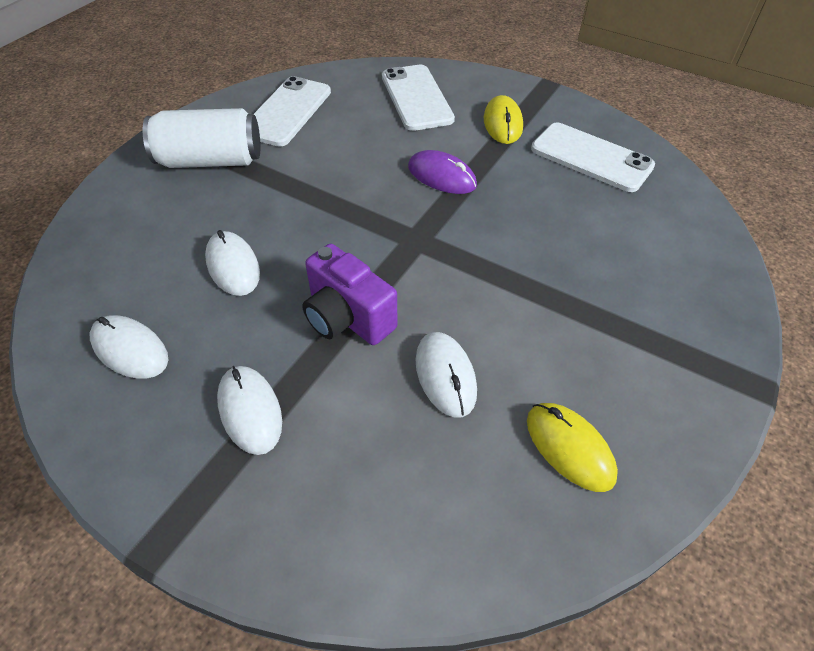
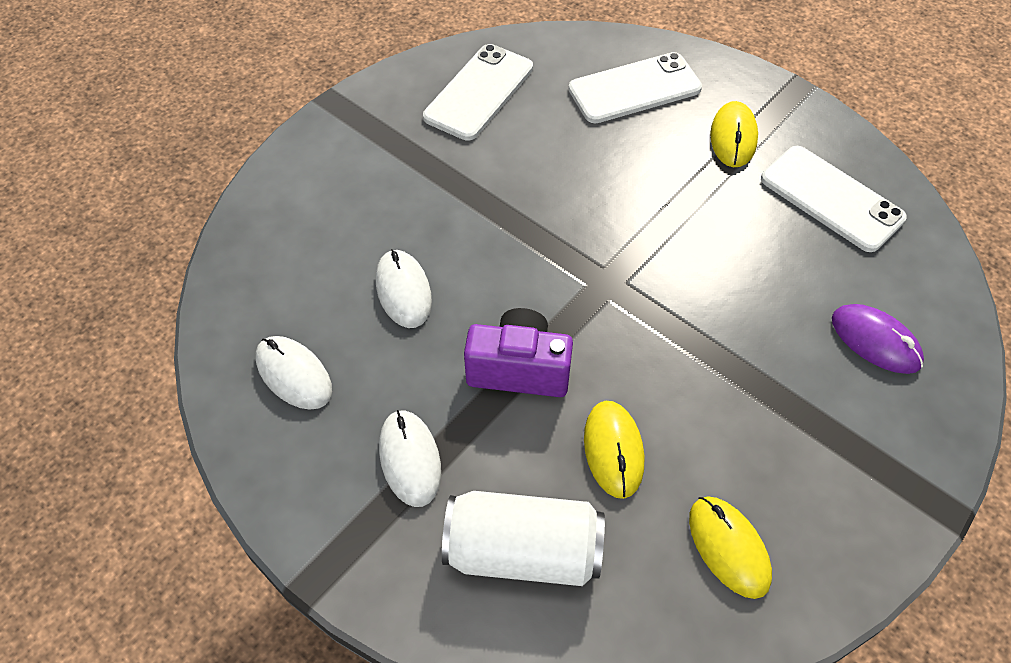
camera: 10 degrees right, 5 degrees up
white can [142,108,260,168] -> white can moved to [442,491,605,586]
purple camera [302,244,397,345] -> purple camera turned 135 degrees clockwise [464,308,573,397]
white phone [382,65,455,131] -> white phone turned 75 degrees clockwise [569,52,702,123]
purple mouse [408,150,477,194] -> purple mouse moved to [832,304,924,374]
white mouse [416,332,477,418] -> yellow mouse [584,401,644,499]

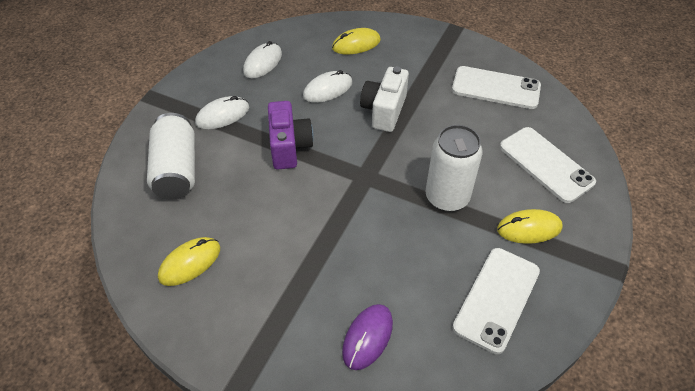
camera: 75 degrees right, 5 degrees down
yellow mouse [584,401,644,499] -> yellow mouse moved to [332,28,381,54]
none -> white camera [360,67,409,132]
none -> white can [425,125,483,212]

